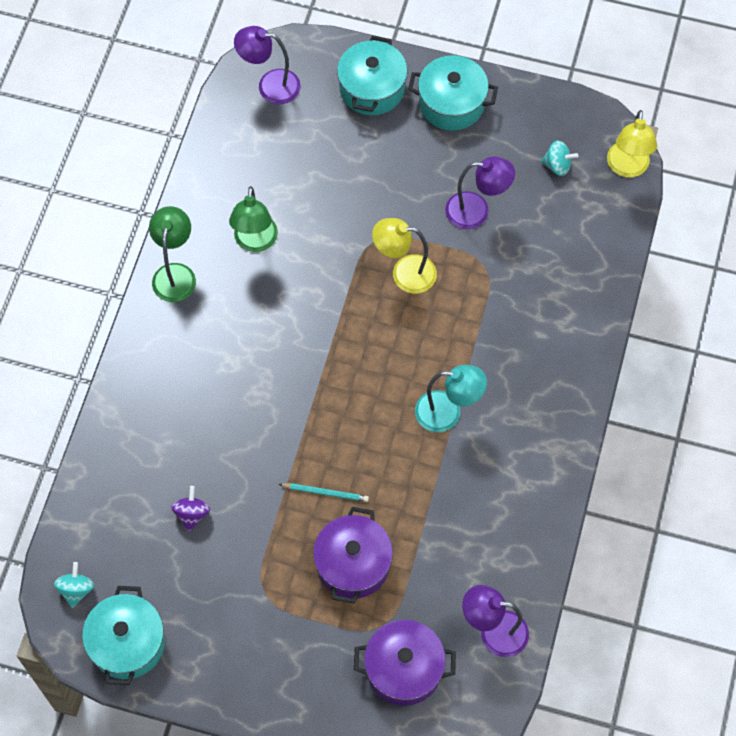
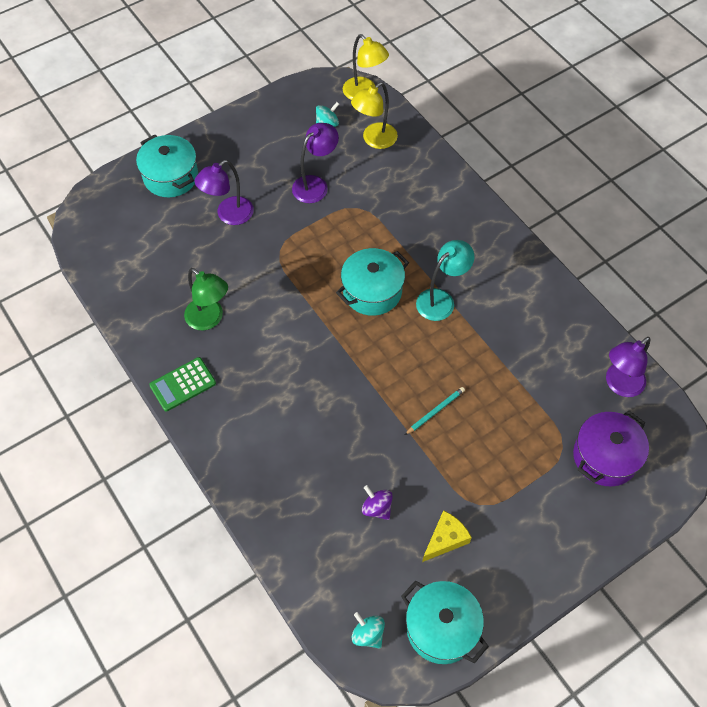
camera: 50 degrees left, 5 degrees down
green lamp [149,206,196,302] -> green calculator [149,357,216,411]
purple lamp [234,26,301,104] -> purple lamp moved to [195,160,254,225]
purple pot [313,507,393,604] -> none
yellow lamp [372,218,437,294] -> yellow lamp moved to [351,82,398,149]
turquoise pot [408,55,498,131] -> turquoise pot moved to [336,248,409,316]
none -> yellow cheese [422,510,472,562]

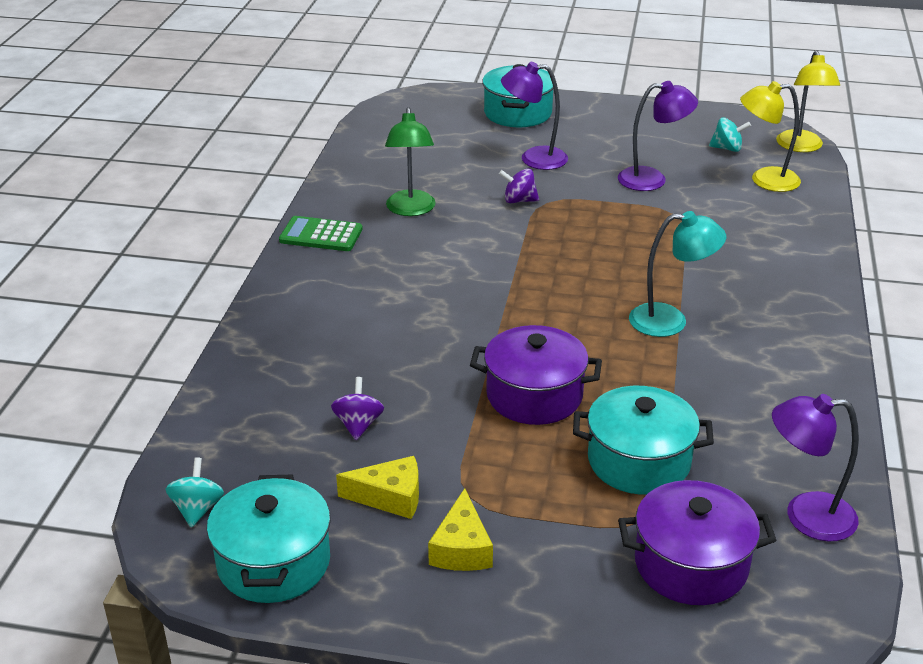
camera: 45 degrees right, 25 degrees down
turquoise pot [336,248,409,316] -> turquoise pot moved to [573,386,714,495]
turquoise pencil [405,387,465,435] -> purple pot [470,325,602,425]
none -> yellow cheese [428,488,493,571]
none -> purple spinning top [499,168,539,203]

